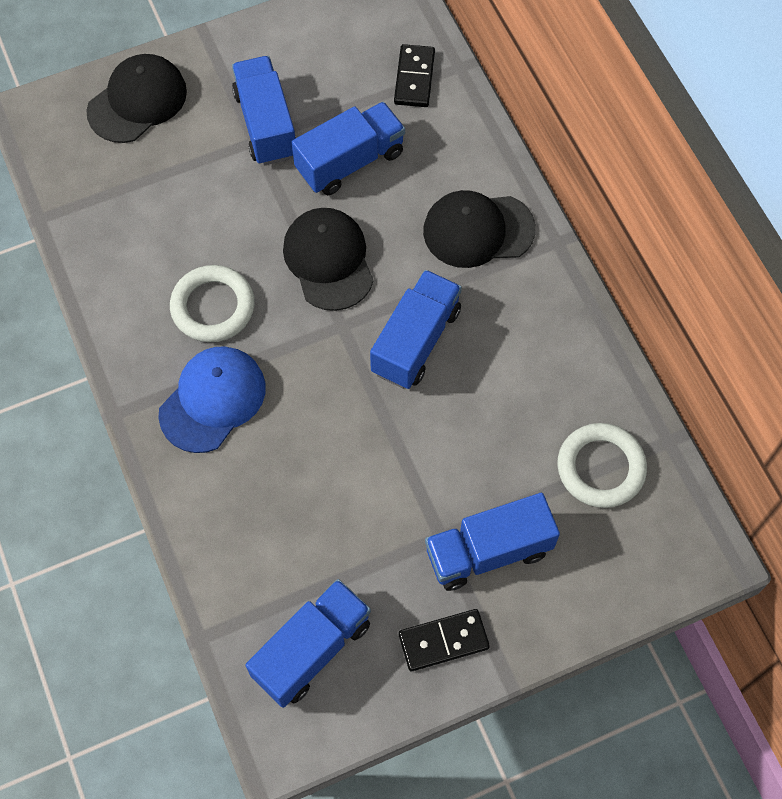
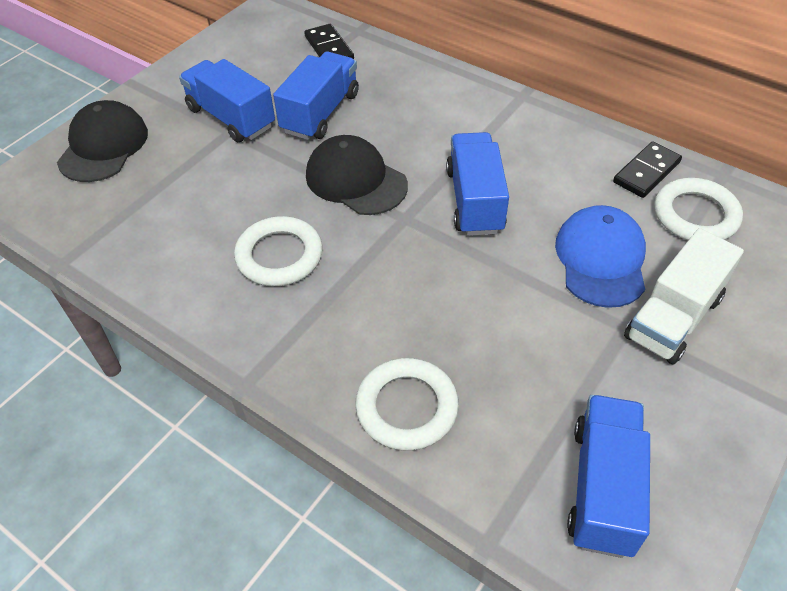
camera: 30 degrees left, 15 degrees down
blue cap [158,346,266,453] -> blue cap moved to [555,205,646,308]
black domino [399,609,490,671] -> black domino moved to [613,142,682,198]
black cap [423,190,536,268] -> none
blue truck [425,493,560,591] -> white truck [624,228,744,365]
none -> white ring [355,358,459,451]

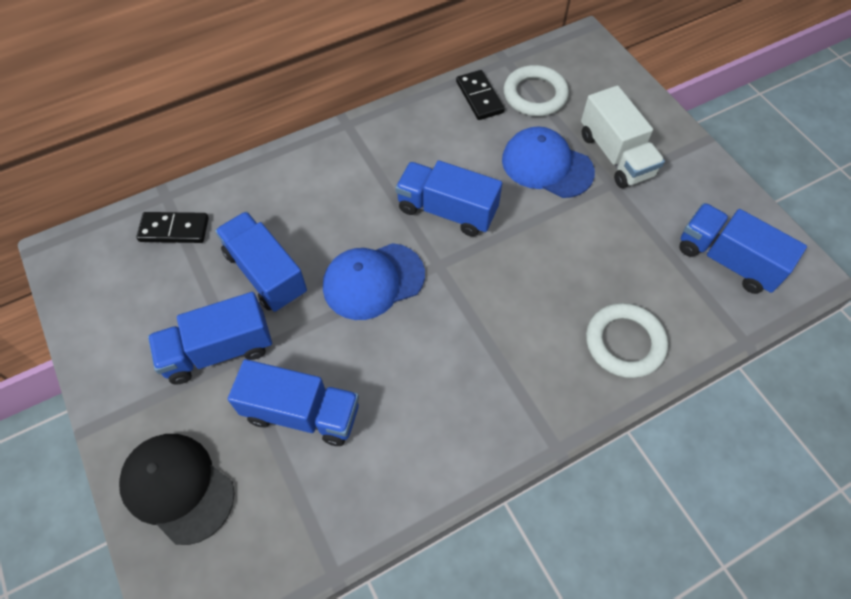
camera: 65 degrees left, 10 degrees up
white ring [234,216,323,286] -> none
black cap [306,135,408,215] -> blue cap [323,243,425,320]
none -> blue truck [228,359,359,446]

